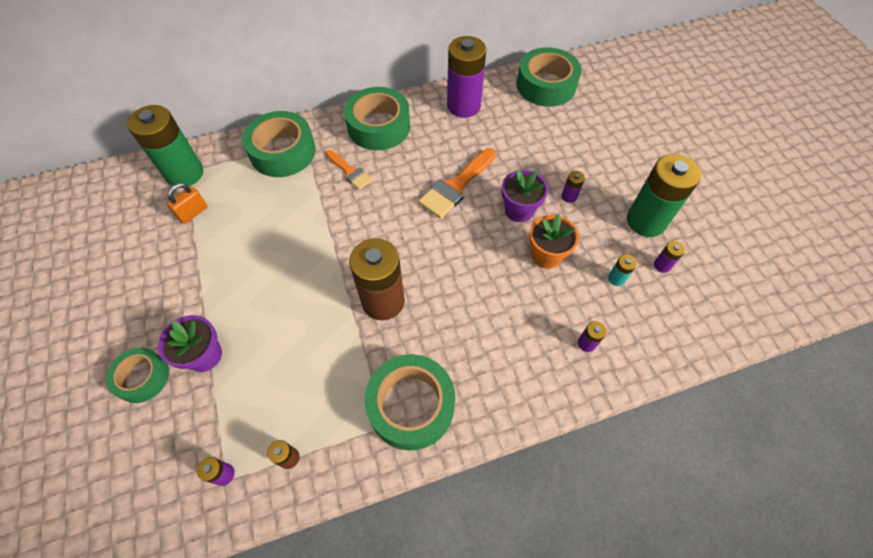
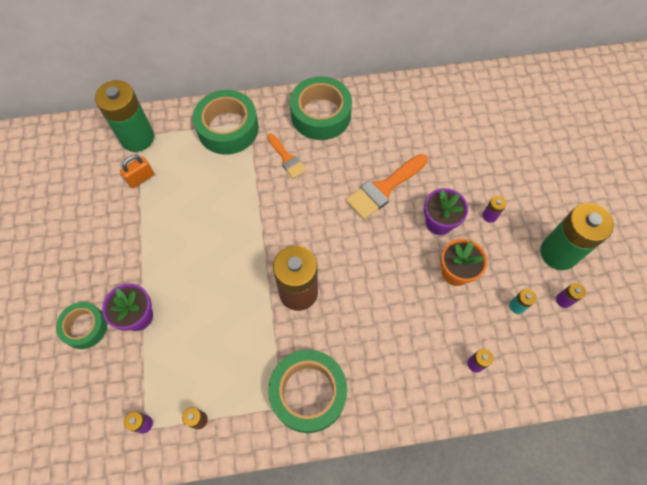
camera: 10 degrees right, 5 degrees up
purple battery [447,36,486,118] -> none
green tape [517,47,581,107] -> none

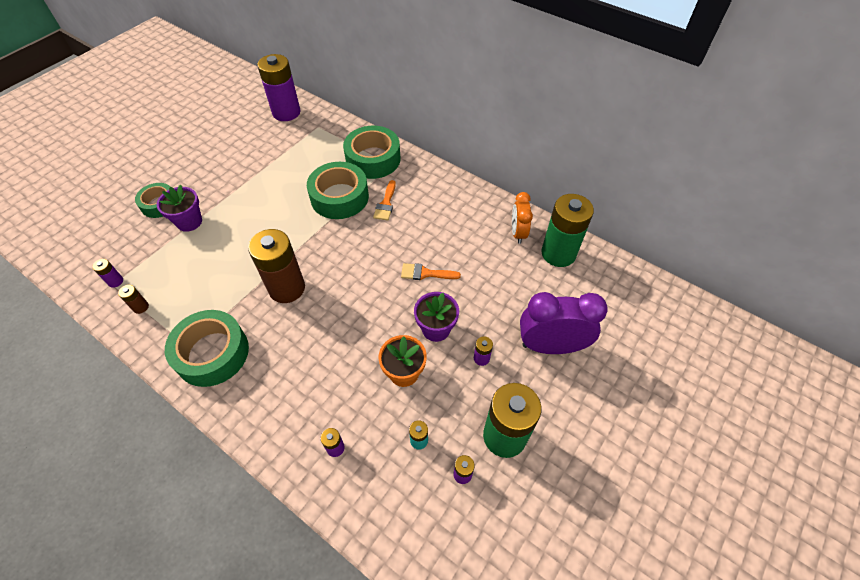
camera: 45 degrees right, 10 degrees down
green battery [95,80,154,152] -> green battery moved to [541,194,594,267]
orange padlock [120,155,154,188] -> none
green tape [290,76,352,140] -> green tape moved to [307,162,369,219]
orange brush [346,154,428,220] -> orange brush [401,263,461,280], size x0.61
none -> purple battery [257,54,300,121]
none -> orange clock [512,192,533,244]
none -> purple clock [520,292,608,354]

